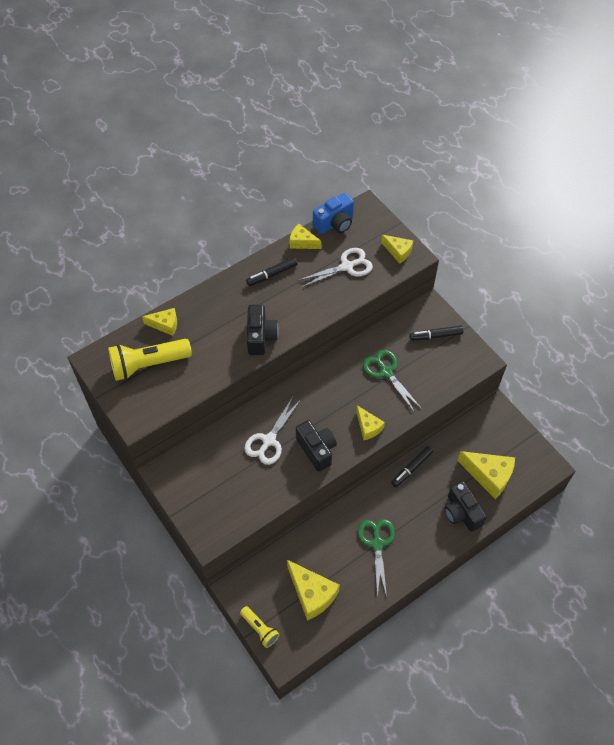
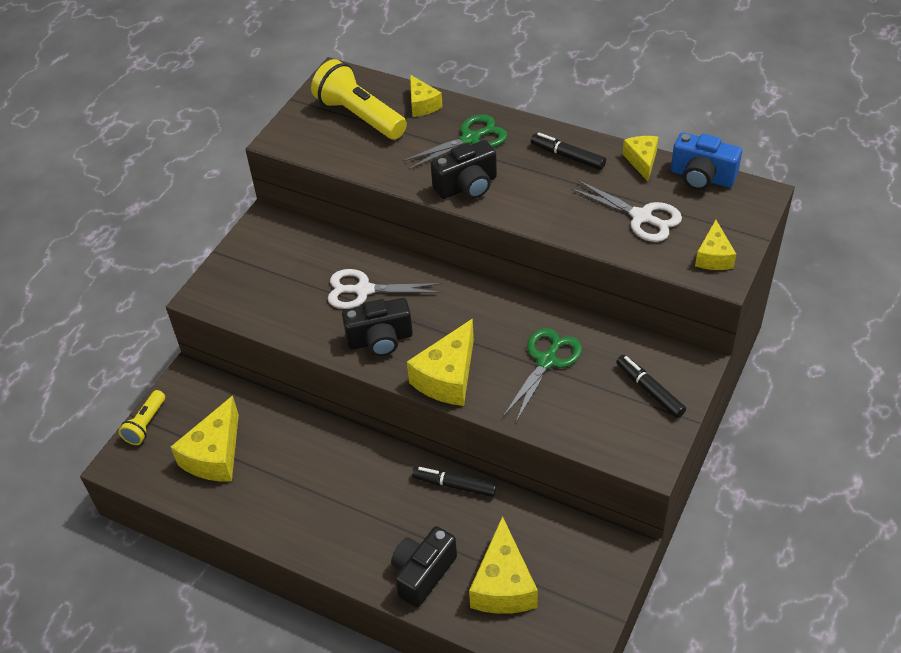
camera: 65 degrees right, 10 degrees down
black camera [296,420,337,472] -> black camera turned 45 degrees clockwise [342,298,413,356]
yellow cheese [356,406,385,440] -> yellow cheese [407,319,474,406], size x1.68
green scissors [358,519,395,598] -> green scissors moved to [402,115,507,170]

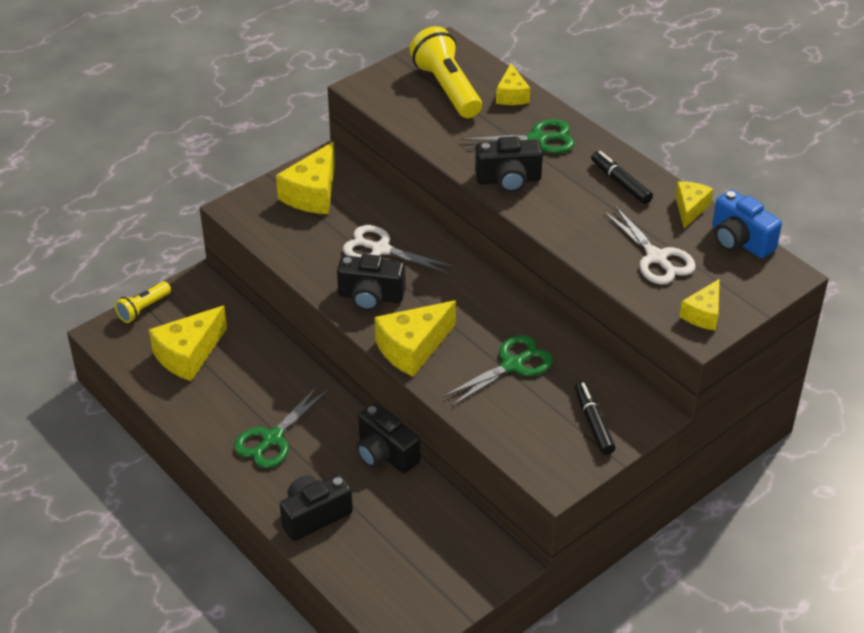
camera: 20 degrees right, 5 degrees down
black marker [412,466,497,497] -> black camera [357,403,420,473]
yellow cheese [469,516,538,614] -> yellow cheese moved to [276,142,335,214]
none -> green scissors [234,385,328,468]

